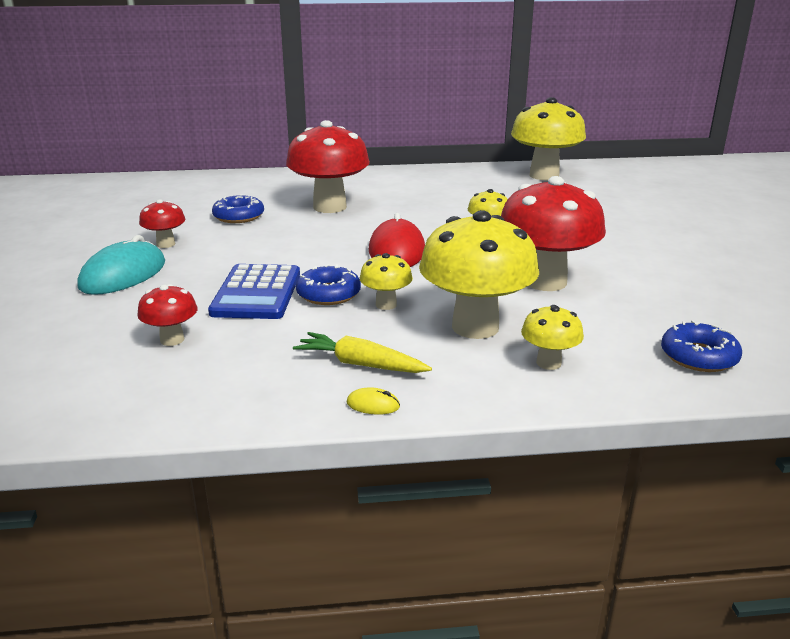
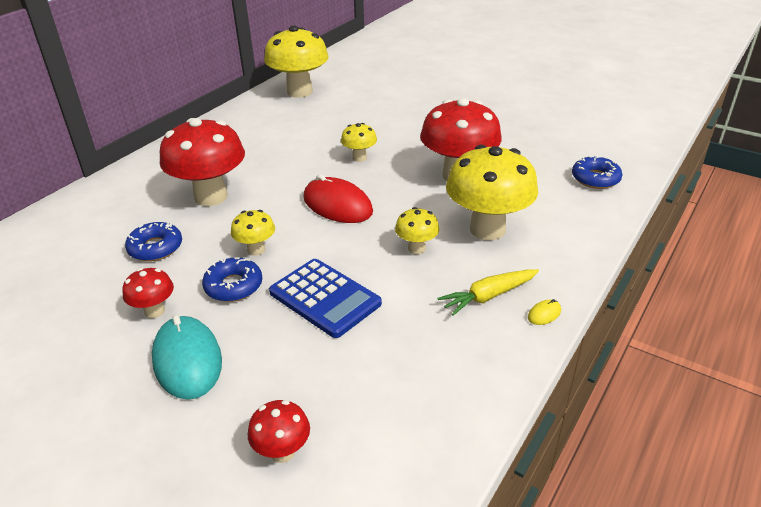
camera: 50 degrees left, 10 degrees up
red mushroom [137,284,197,346] -> red mushroom moved to [248,400,310,463]
blue donut [296,264,361,305] -> blue donut moved to [202,257,262,302]
yellow mushroom [521,305,584,370] -> yellow mushroom moved to [231,210,275,256]

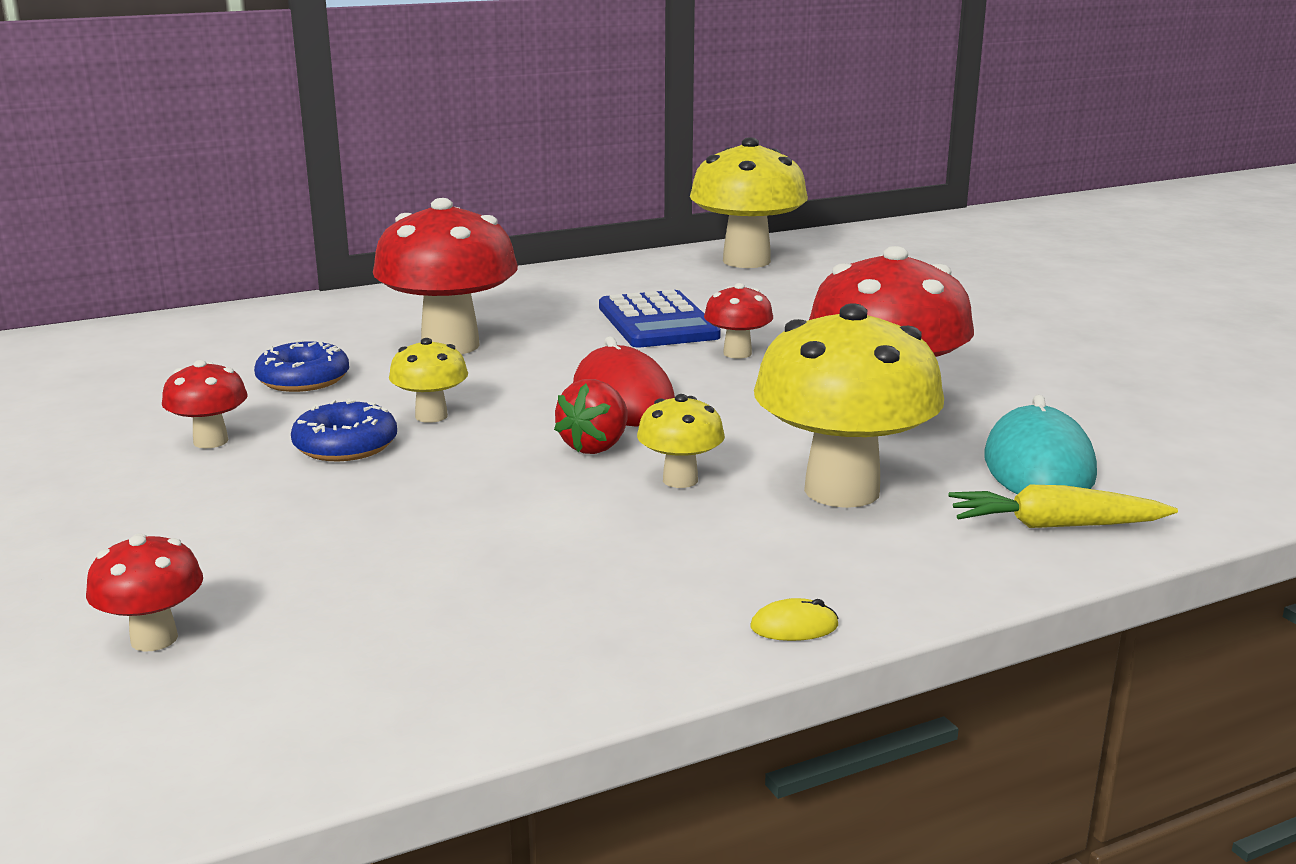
camera: 30 degrees right, 15 degrees down
turquoise mouse [152,314,222,400] -> turquoise mouse moved to [984,394,1097,494]
blue calculator [269,259,382,338] -> blue calculator moved to [599,289,721,348]
yellow mushroom [341,123,377,162] -> red mushroom [704,283,773,359]
yellow carrot [437,269,539,316] -> yellow carrot moved to [948,485,1178,528]
blue donut [572,156,622,189] -> none
none -> red strawberry [554,379,628,454]

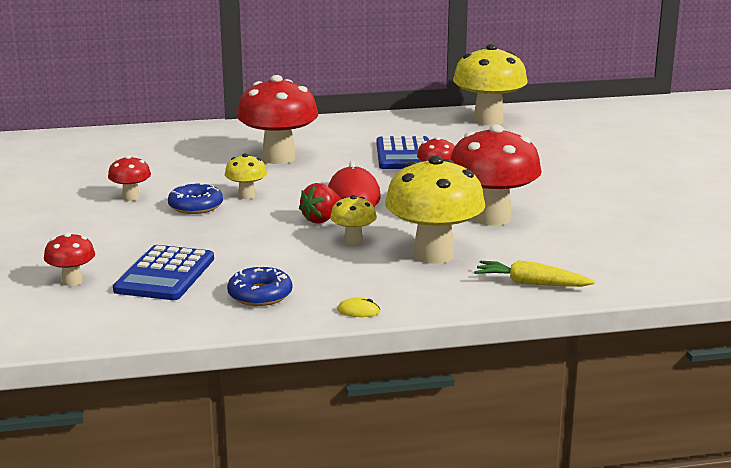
camera: 15 degrees right, 0 degrees up
blue donut [254,340,349,392] -> blue donut moved to [227,265,292,306]
turquoise mouse [984,394,1097,494] -> none
none -> blue calculator [113,245,214,300]

